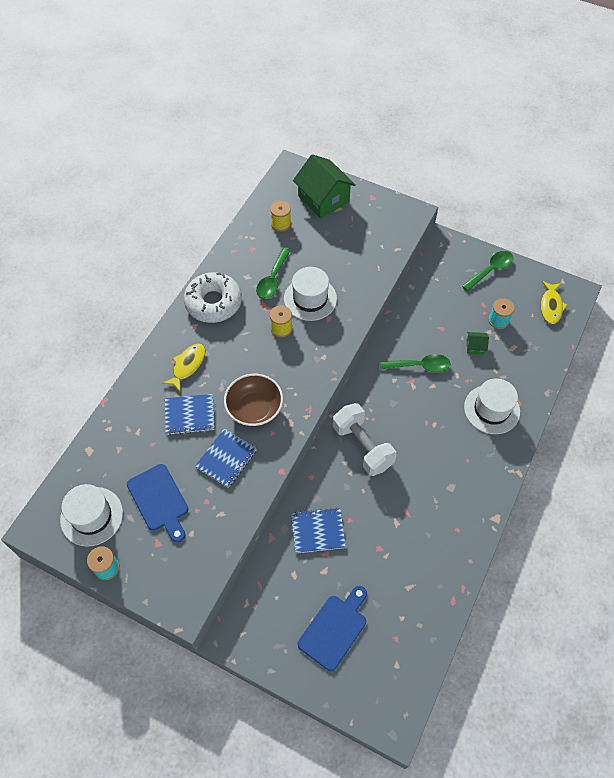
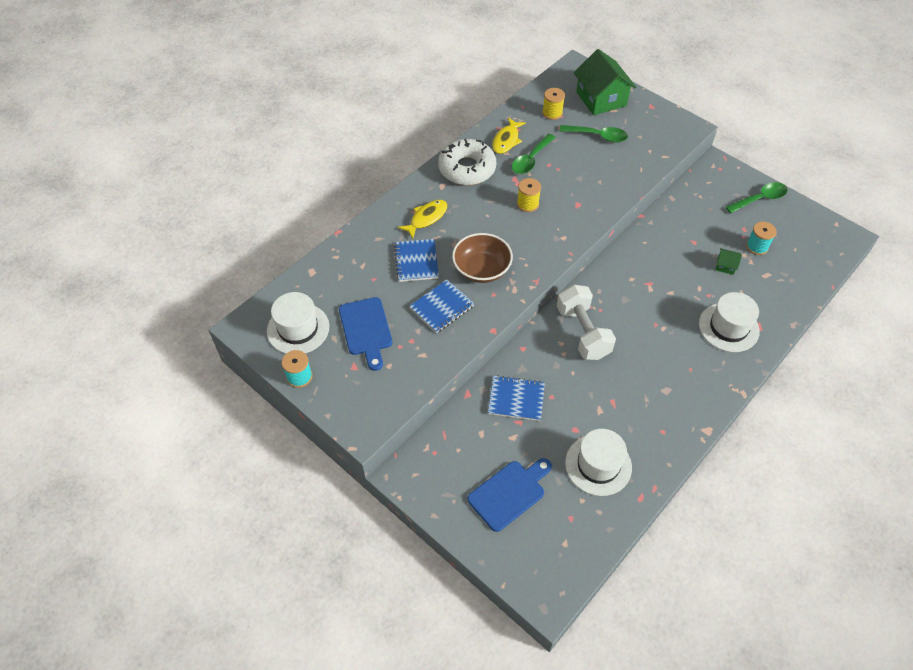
camera: 15 degrees right, 5 degrees down
blue notebook [165,394,215,435] -> blue notebook turned 75 degrees clockwise [394,239,439,282]
white hat [284,267,337,321] -> white hat moved to [565,429,632,496]
green spoon [380,354,450,372] -> green spoon moved to [560,125,628,143]
yellow fish [541,281,567,324] -> yellow fish moved to [492,117,526,154]

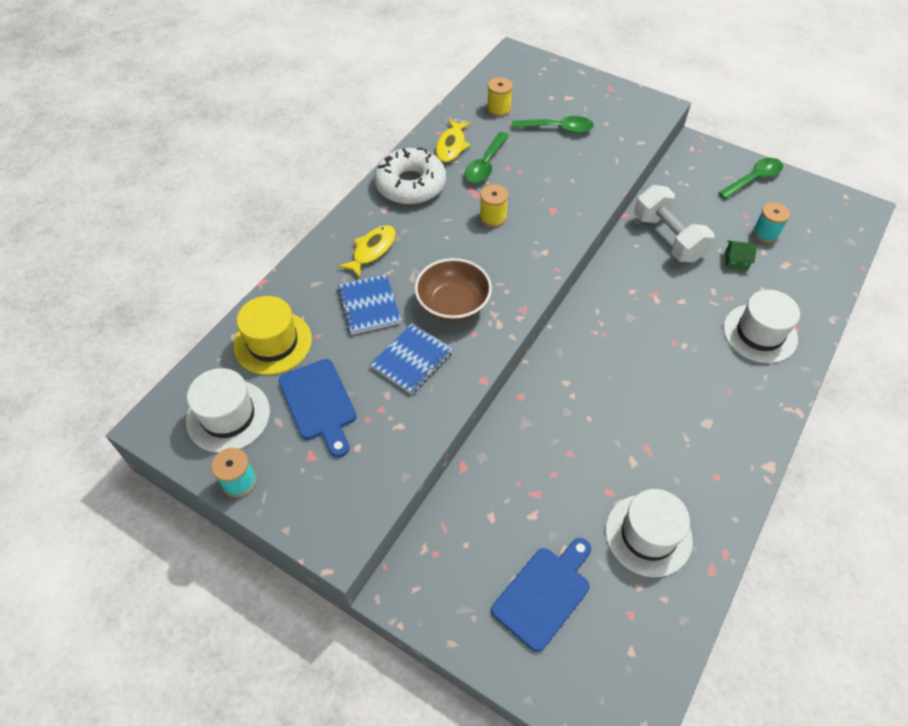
camera: 10 degrees left, 0 degrees up
blue notebook [488,375,545,421] -> none
white dumbbell [557,285,616,360] -> white dumbbell moved to [634,185,715,262]
green house [574,49,636,115] -> none
none -> yellow hat [234,296,312,375]

